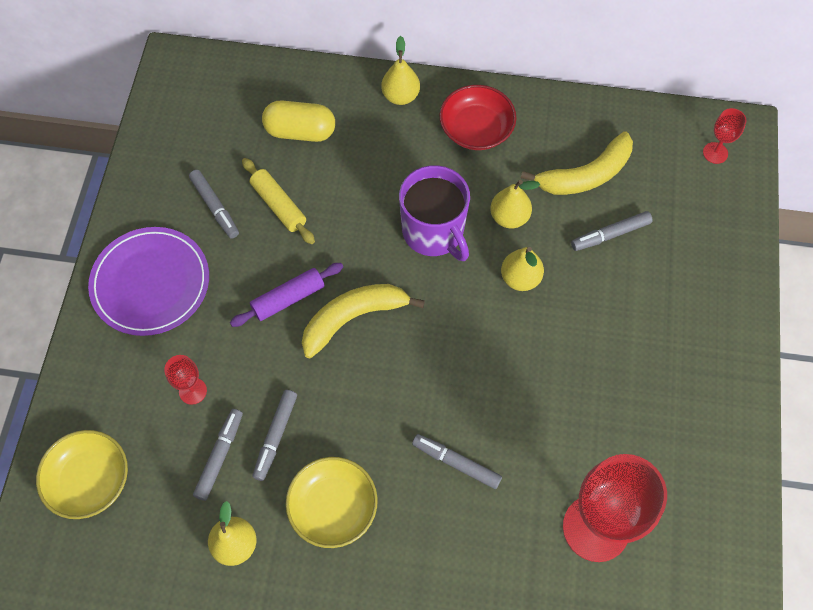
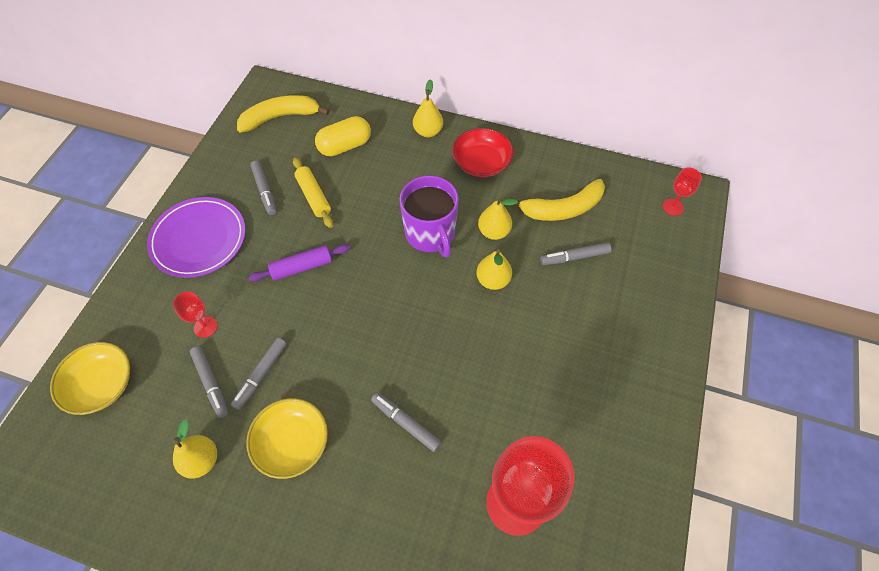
camera: 10 degrees right, 5 degrees down
grey marker [193,409,243,501] -> grey marker turned 120 degrees clockwise [190,346,228,418]
yellow capsule [262,100,335,142] -> yellow capsule turned 45 degrees counterclockwise [315,116,371,156]
yellow banana [302,284,425,359] -> yellow banana moved to [237,95,329,133]

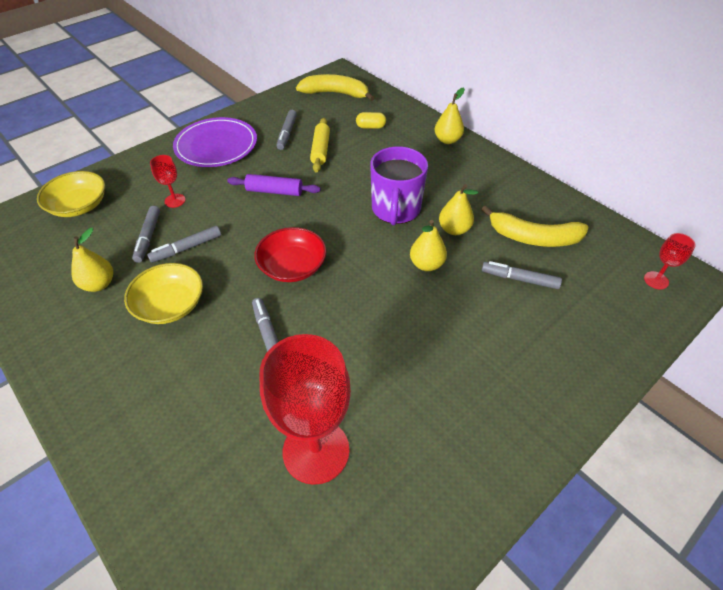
camera: 30 degrees right, 10 degrees down
yellow capsule [315,116,371,156] -> yellow capsule [356,112,386,129], size x0.58
red bowl [452,128,514,177] -> red bowl moved to [254,227,327,282]

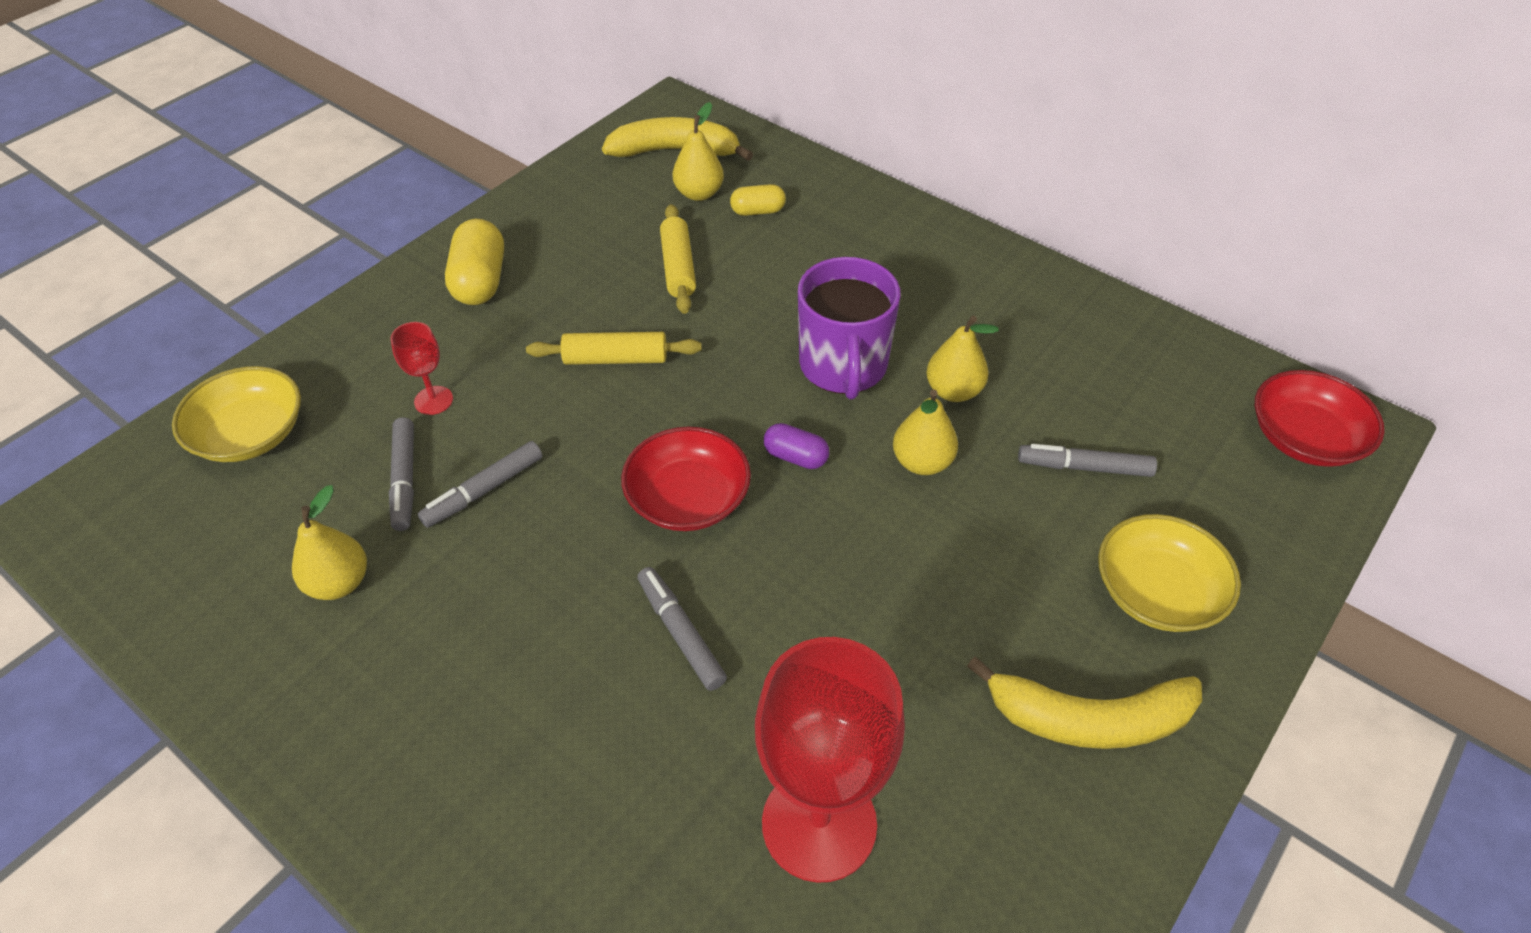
camera: 10 degrees left, 0 degrees up
yellow bowl [124,263,203,324] -> yellow bowl moved to [1098,514,1241,632]
purple plate [173,117,257,167] -> yellow capsule [445,219,504,305]
purple rolling pin [227,174,320,196] -> yellow rolling pin [526,332,702,365]
grey marker [276,110,297,150] -> none
yellow pear [435,87,465,144] -> yellow pear moved to [672,102,724,201]
yellow banana [481,206,589,247] -> yellow banana moved to [967,657,1202,749]
red goblet [644,233,696,289] -> red bowl [1255,370,1385,467]
none -> purple capsule [764,423,829,469]

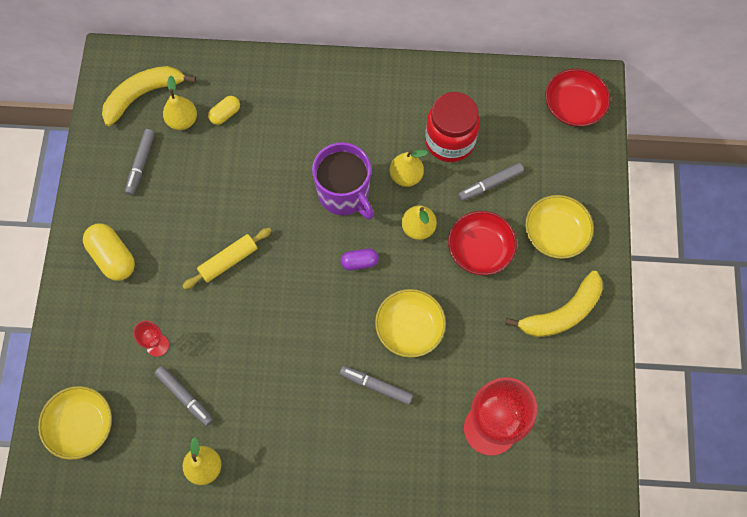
camera: 35 degrees left, 20 degrees up
grey marker [418,441,543,528] -> grey marker moved to [125,129,155,195]
red bowl [621,426,751,531] -> red bowl moved to [448,211,517,275]
yellow rolling pin [660,204,696,314] -> none
none -> yellow bowl [375,289,446,358]
none -> red jar [425,92,480,162]

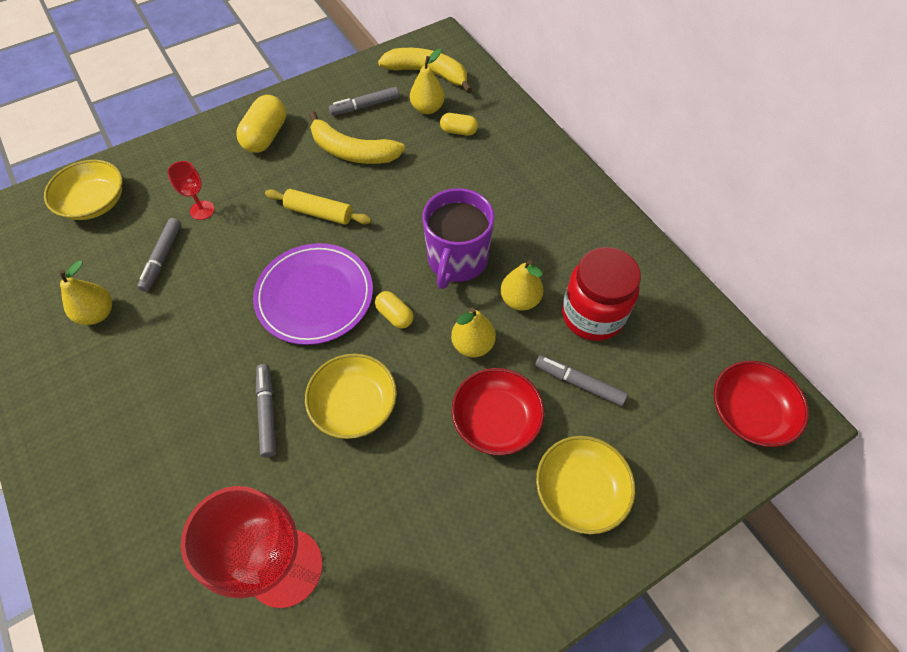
camera: 55 degrees right, 10 degrees down
purple capsule [341,249,379,270] -> yellow capsule [375,291,413,329]
yellow banana [505,271,602,337] -> yellow banana moved to [309,111,405,164]
none -> purple plate [253,243,373,345]

